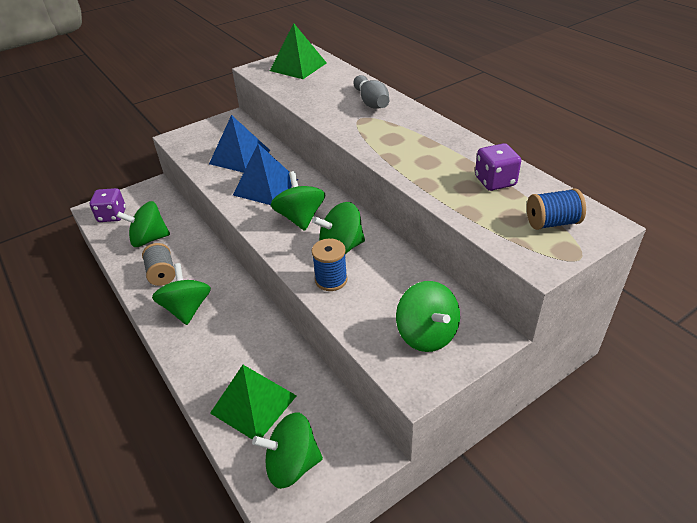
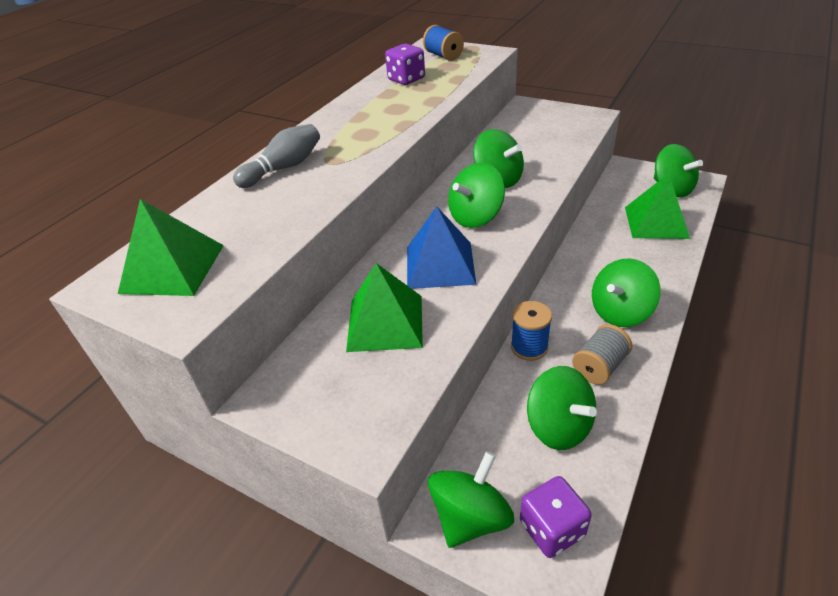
camera: 115 degrees left, 0 degrees up
blue pyramid [209,115,270,173] -> green pyramid [346,263,423,352]
blue spool [312,238,348,291] -> blue spool moved to [511,301,552,361]
green spinning top [396,281,460,352] -> green spinning top moved to [428,451,514,548]

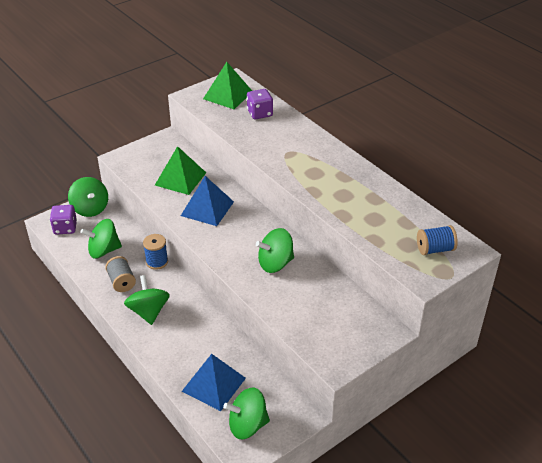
camera: 110 degrees right, 0 degrees up
grey bowling pin [233,124,320,188] -> none
purple dice [385,44,425,85] -> purple dice moved to [247,89,273,119]
green spinning top [448,163,505,228] -> none
green pyramid [625,173,690,239] -> blue pyramid [182,354,246,411]

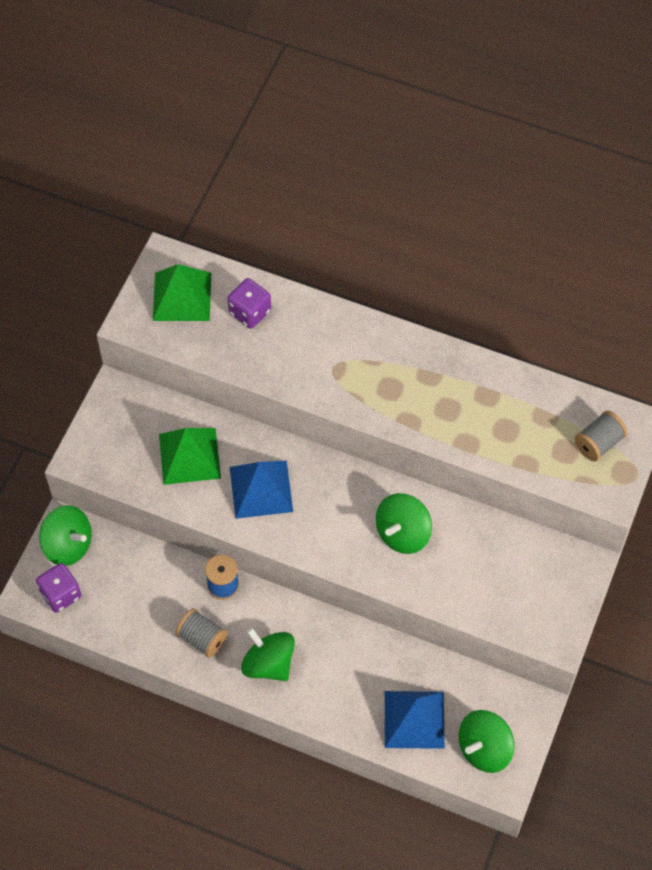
camera: 30 degrees left, 20 degrees up
green spinning top [80,219,122,258] -> none
blue spool [417,225,458,255] -> grey spool [574,411,627,461]

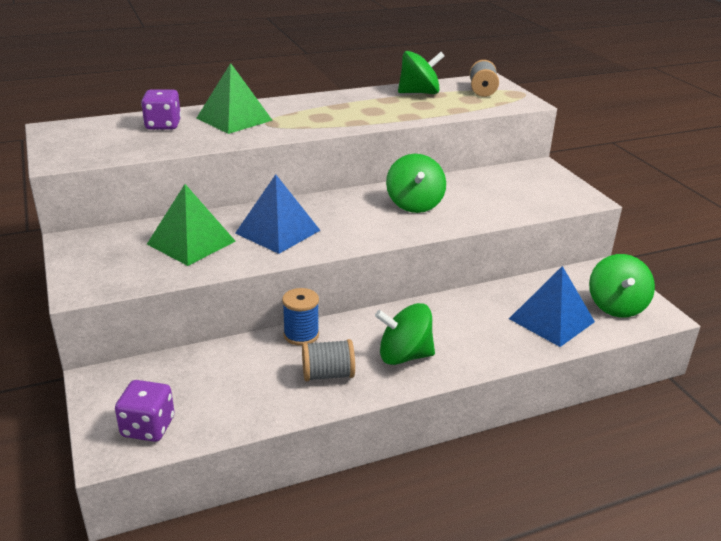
camera: 45 degrees left, 30 degrees down
green spinning top [39,505,92,566] -> green spinning top moved to [398,51,445,94]
green pyramid [153,264,211,321] -> green pyramid moved to [197,63,273,134]

